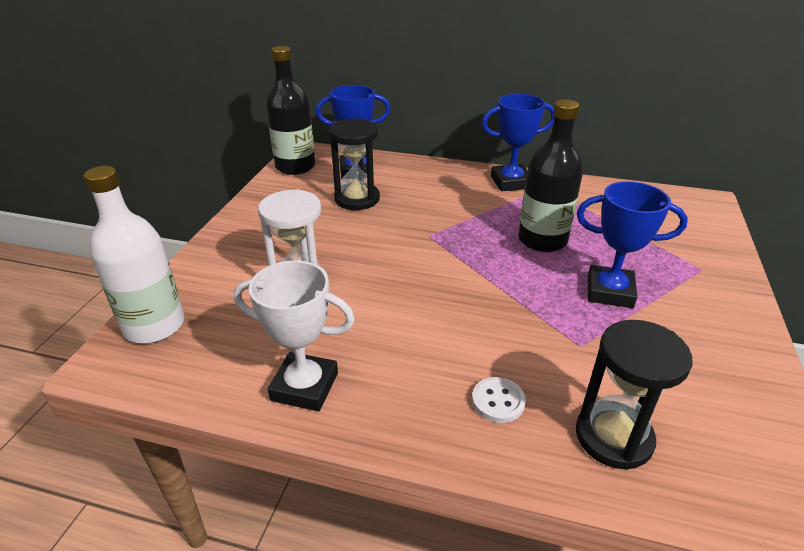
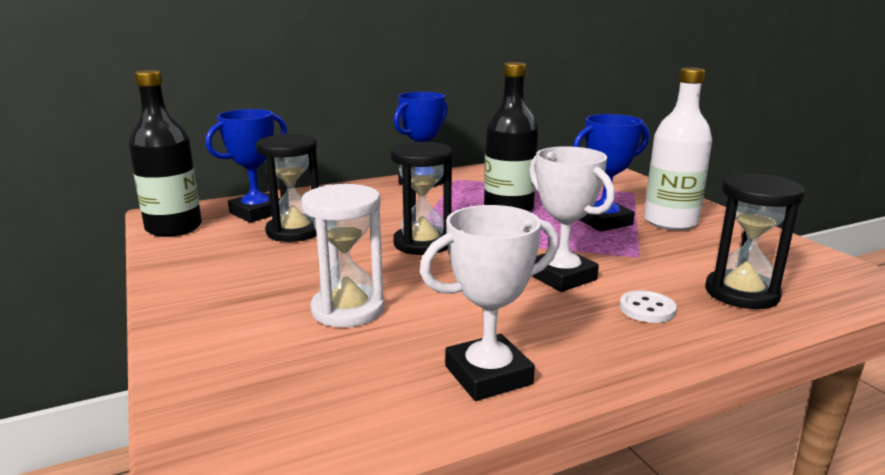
camera: 40 degrees left, 15 degrees down
white bottle [84,166,184,343] -> white bottle moved to [644,67,712,230]
none -> black hourglass [391,142,453,255]
none -> white trophy [529,146,615,292]

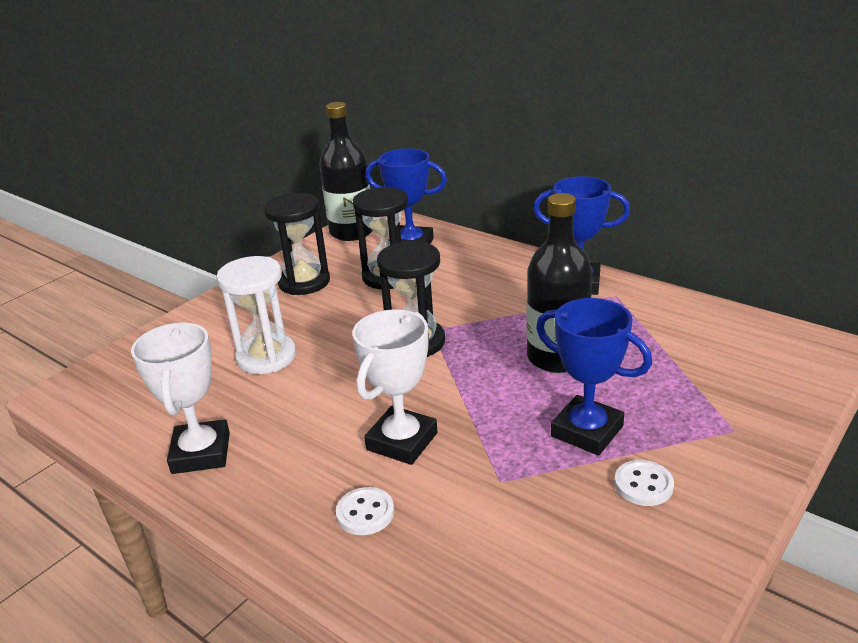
camera: 65 degrees right, 10 degrees up
white trophy [420,205,559,401] -> white trophy turned 45 degrees clockwise [131,323,230,474]
white bottle [644,67,712,230] -> white button [614,460,674,506]
black hourglass [705,173,805,309] -> black hourglass moved to [264,193,330,295]

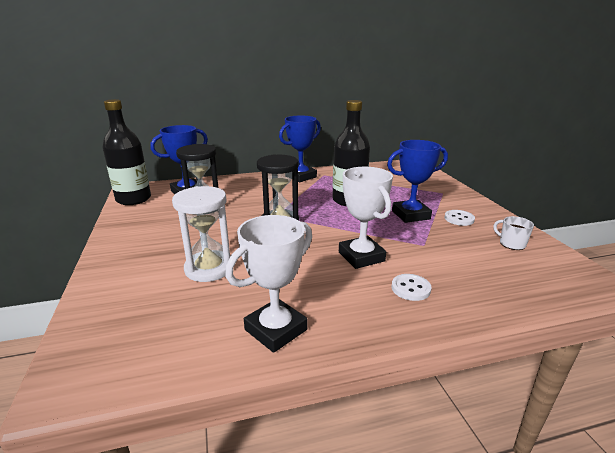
camera: 55 degrees left, 5 degrees down
white trophy [131,323,230,474] -> white trophy turned 75 degrees counterclockwise [225,215,312,353]
black hourglass [264,193,330,295] -> none
none -> white mug [493,216,534,250]

